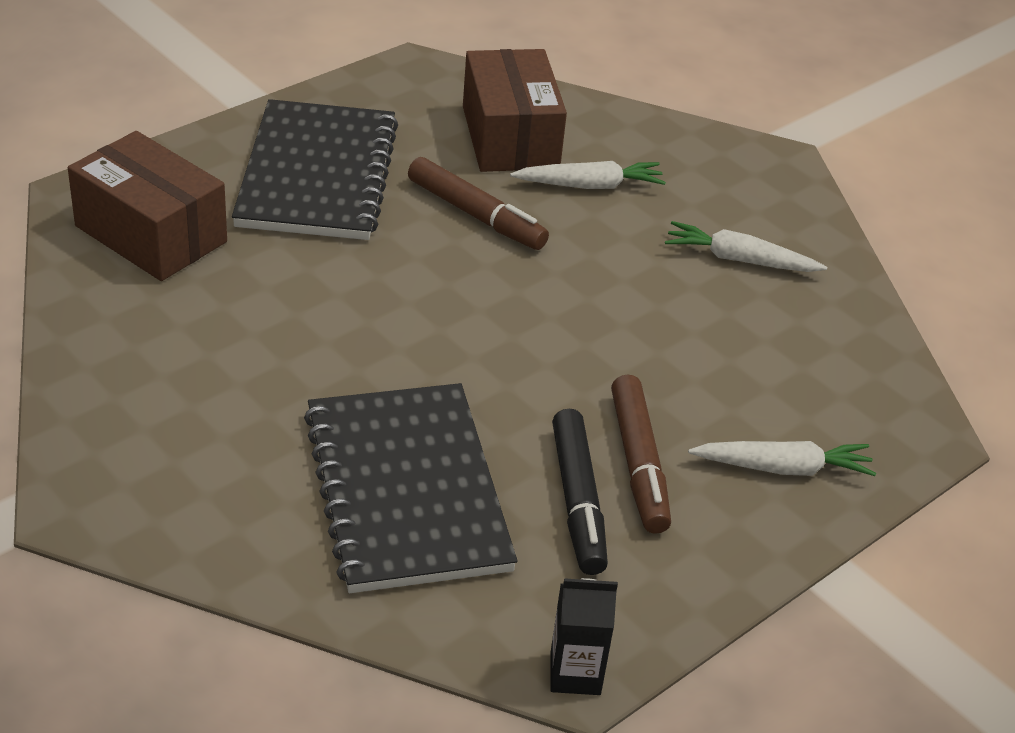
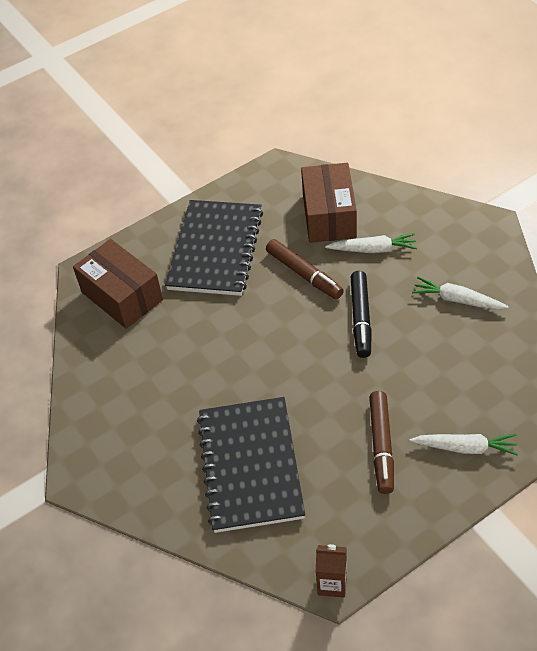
camera: 15 degrees right, 10 degrees up
black carton [550,578,618,695] -> brown carton [316,544,347,598]
black marker [552,409,608,575] -> black marker moved to [351,271,372,358]

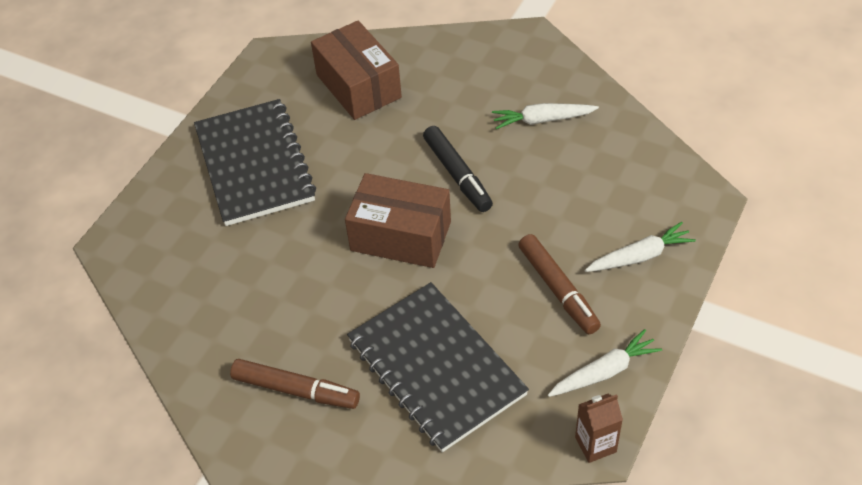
camera: 30 degrees left, 0 degrees up
brown box [73,239,163,329] -> brown box moved to [345,173,451,268]
brown marker [266,239,344,299] -> brown marker moved to [230,359,360,409]
white carrot [325,233,417,253] -> white carrot moved to [548,329,662,397]

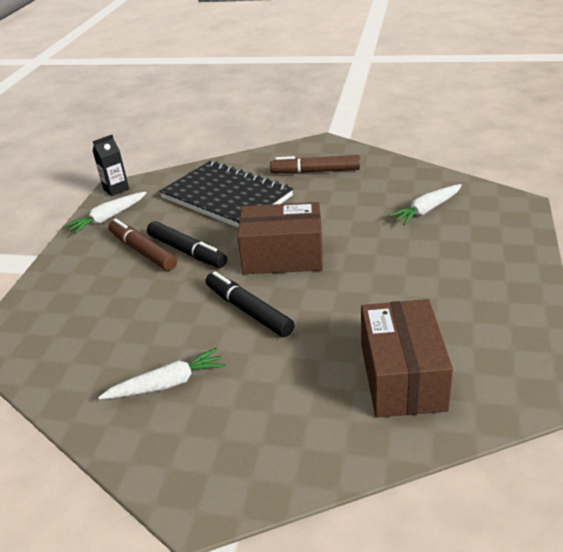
camera: 165 degrees right, 15 degrees down
black notebook [194,99,316,226] -> none
brown box [311,21,402,120] -> brown box turned 45 degrees clockwise [361,299,453,418]
brown carton [575,394,623,463] -> black carton [93,135,129,196]
white carrot [584,222,696,272] -> white carrot moved to [388,184,462,225]
none -> black marker [147,221,227,268]

